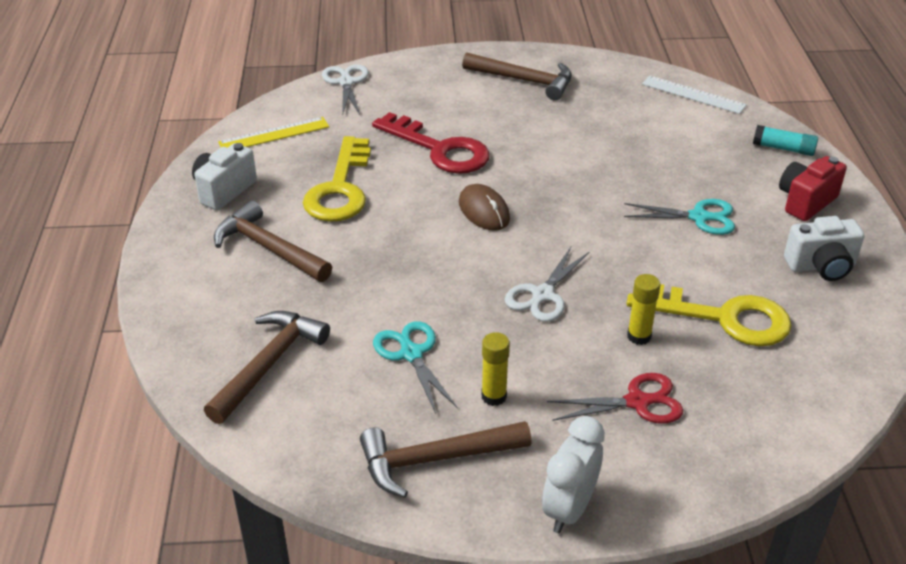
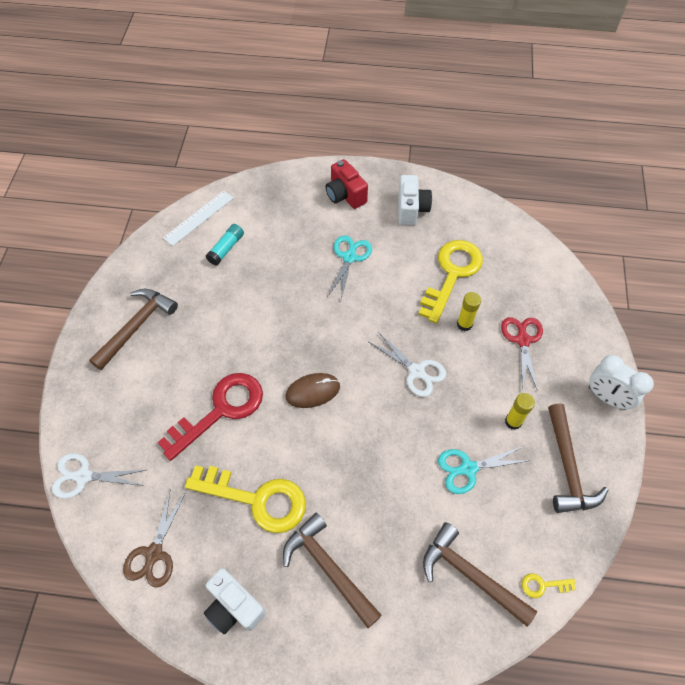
camera: 80 degrees left, 20 degrees up
brown hammer [214,200,332,282] -> brown hammer turned 90 degrees clockwise [283,513,382,628]
yellow ruler [218,117,329,148] -> brown scissors [123,488,186,588]
turquoise glue stick [753,125,818,156] -> turquoise glue stick moved to [206,224,244,266]
none -> yellow key [522,573,576,598]

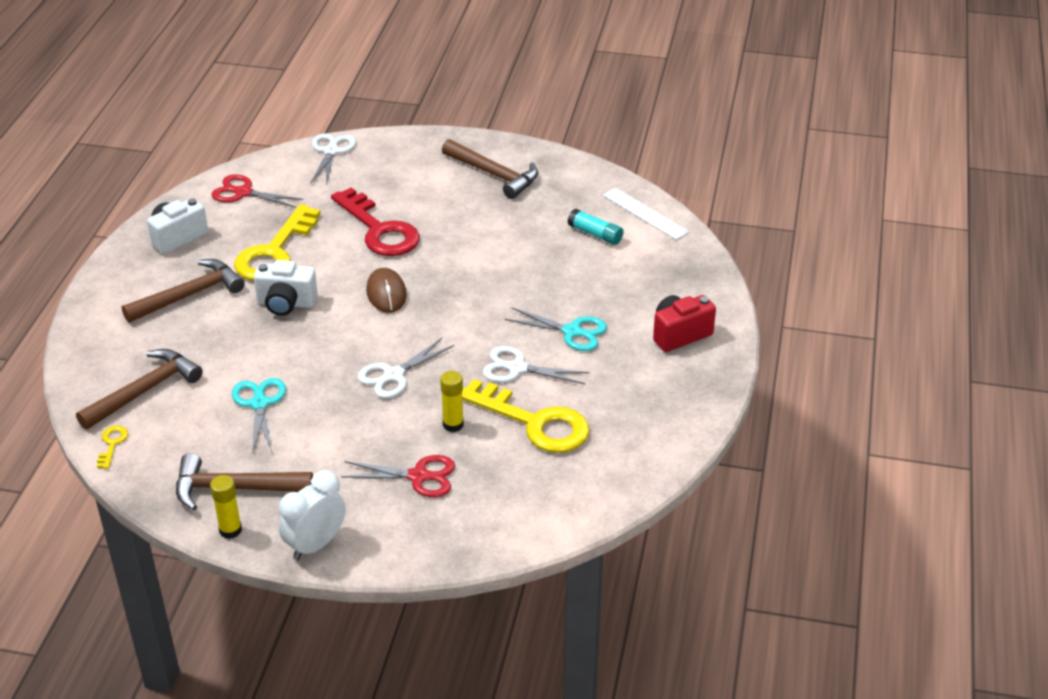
camera: 95 degrees right, 20 degrees down
brown scissors [123,488,186,588] -> red scissors [211,174,303,208]
white camera [398,175,432,225] -> white camera moved to [254,260,318,316]
yellow glue stick [505,393,535,430] -> yellow glue stick moved to [210,475,242,539]
none -> white scissors [482,346,589,384]

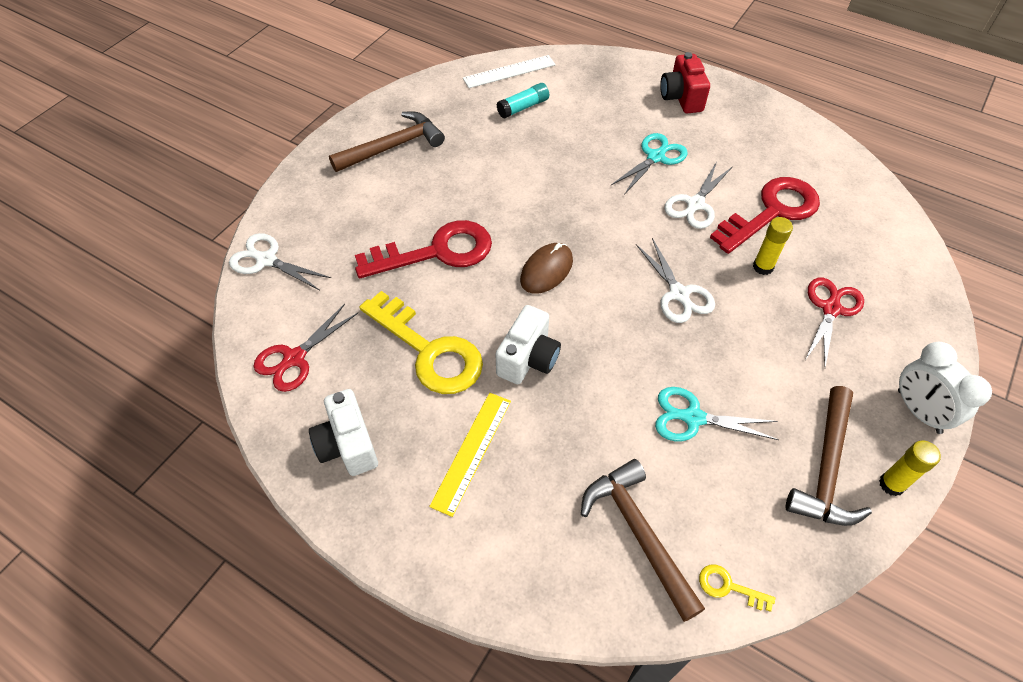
camera: 70 degrees left, 15 degrees up
brown hammer [122,259,245,323] -> yellow ruler [429,393,511,517]
brown mouse [366,268,407,313] -> brown mouse turned 60 degrees counterclockwise [520,243,573,294]
yellow key [462,379,589,453] -> red key [710,177,820,254]

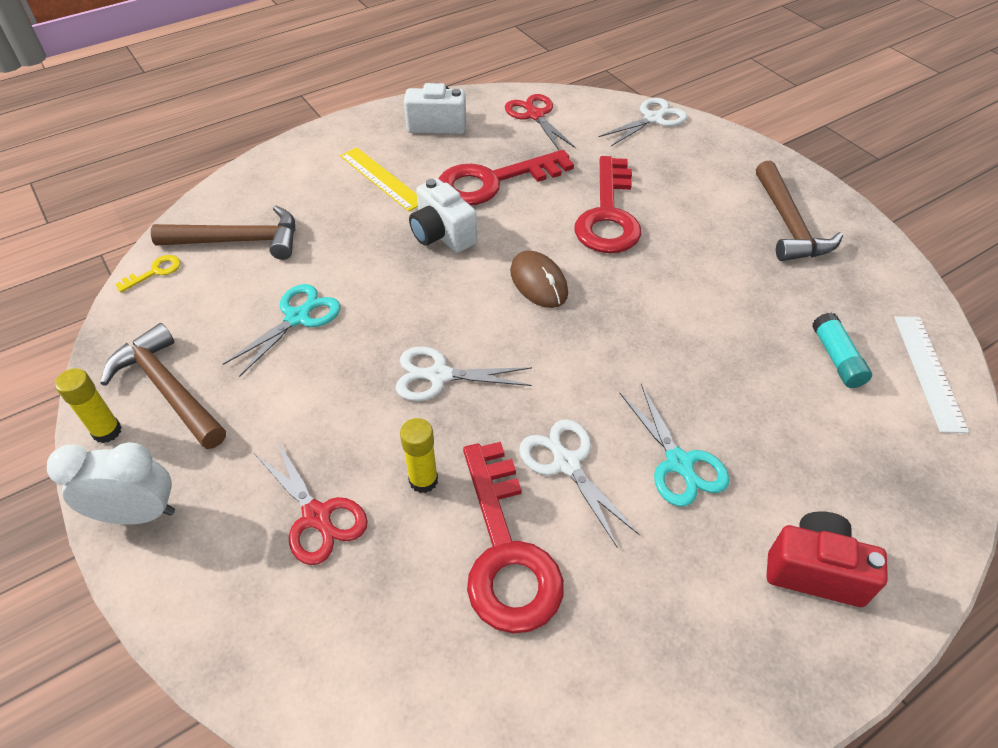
camera: 115 degrees right, 5 degrees down
yellow key [359,291,483,394] -> red key [439,150,574,205]

